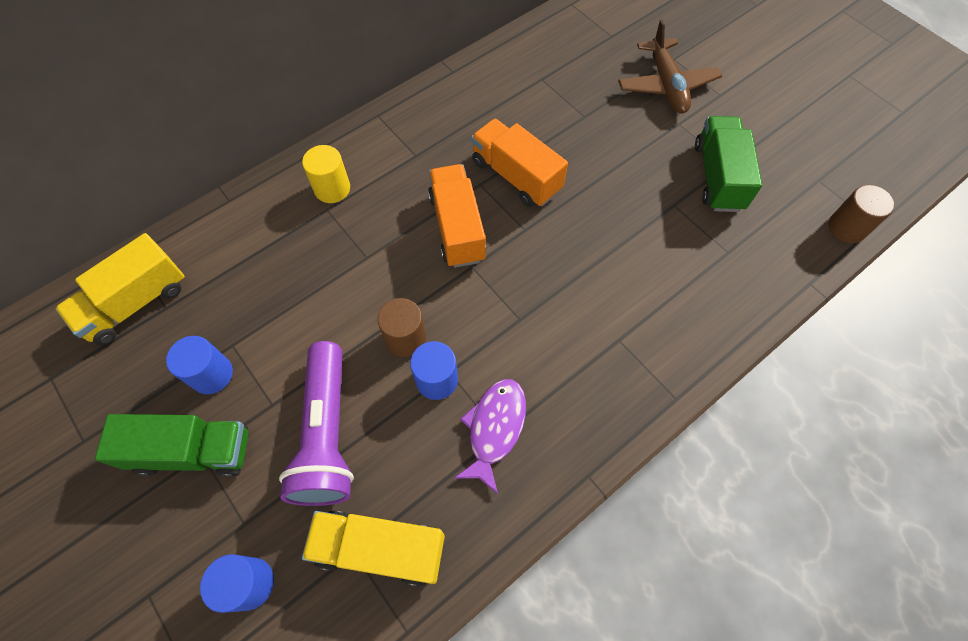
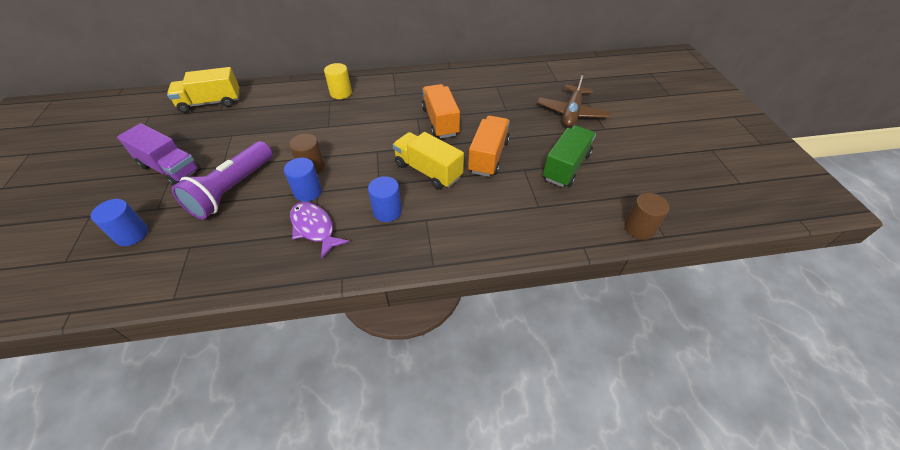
camera: 30 degrees right, 15 degrees down
green truck [95,414,249,477] -> purple truck [117,123,201,186]
blue cylinder [166,336,233,394] -> blue cylinder moved to [368,176,402,222]
yellow truck [302,511,445,586] -> yellow truck moved to [393,132,464,189]
orange truck [428,164,486,268] -> orange truck moved to [468,115,510,177]
purple fish [454,379,526,494] -> purple fish turned 90 degrees counterclockwise [290,202,349,259]

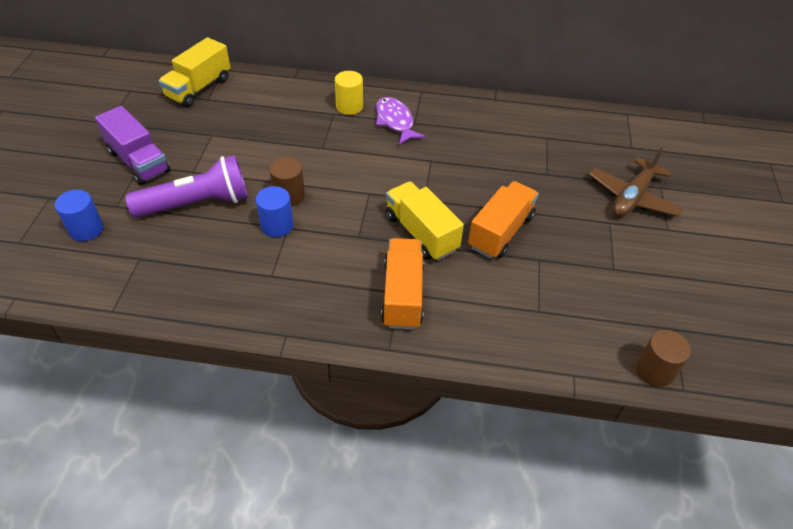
camera: 15 degrees right, 0 degrees up
yellow truck [167,67,240,113] -> yellow truck turned 60 degrees counterclockwise [159,37,231,107]
purple flashlight [171,141,273,219] -> purple flashlight turned 150 degrees counterclockwise [126,155,248,218]
purple fish [290,202,349,259] -> purple fish moved to [376,97,426,145]
blue cylinder [368,176,402,222] -> none
orange truck [422,84,460,138] -> orange truck moved to [381,238,424,330]
green truck [543,126,596,187] -> none

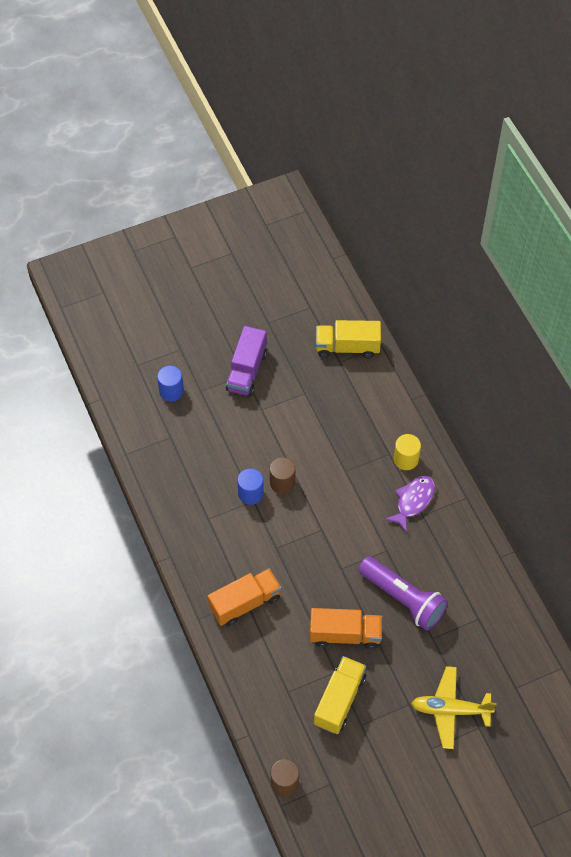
camera: 60 degrees right, 10 degrees up
purple flashlight [126,155,248,218] -> purple flashlight moved to [358,556,448,630]
yellow truck [386,182,464,261] -> yellow truck moved to [314,656,366,734]
brown plane [589,148,683,217] -> yellow plane [411,666,497,749]

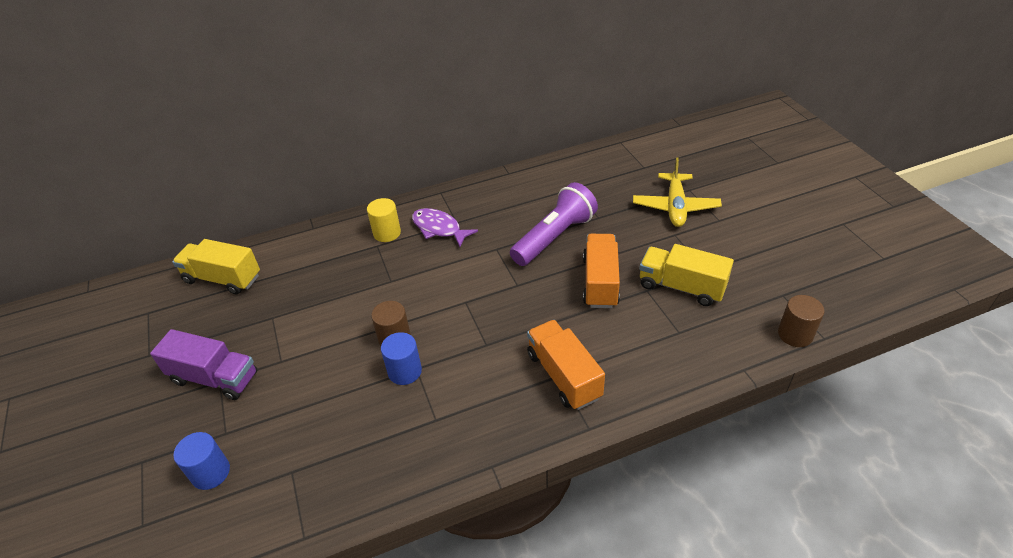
camera: 85 degrees left, 15 degrees down
yellow truck [316,320,381,358] -> yellow truck turned 105 degrees clockwise [172,239,260,294]

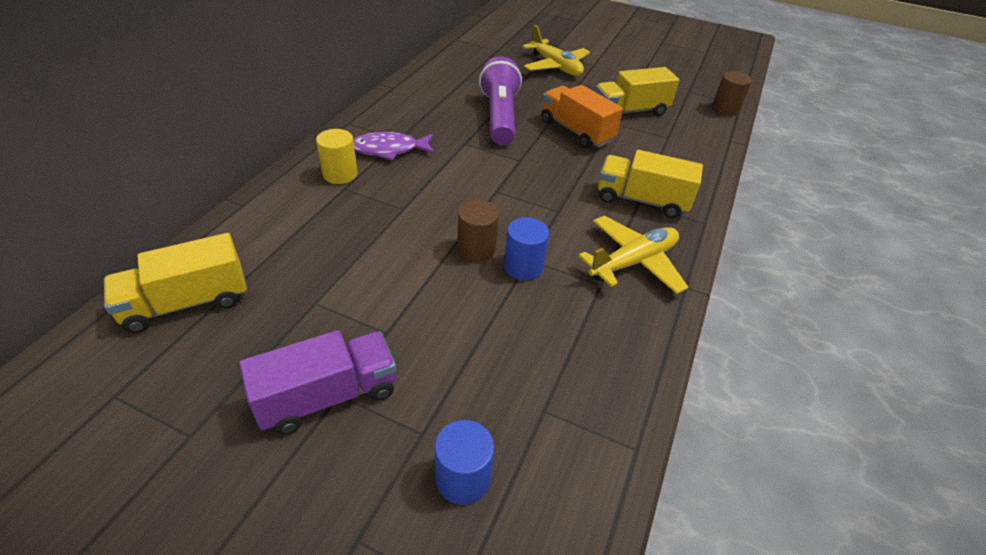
camera: 50 degrees left, 0 degrees up
orange truck [527,320,605,410] -> yellow truck [598,150,703,218]
none -> yellow plane [578,216,688,294]

